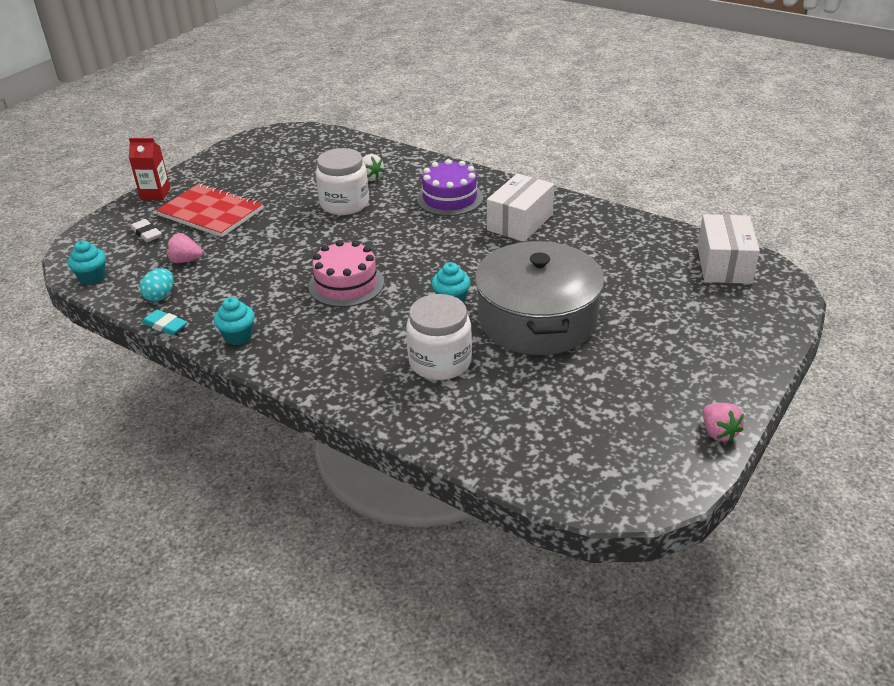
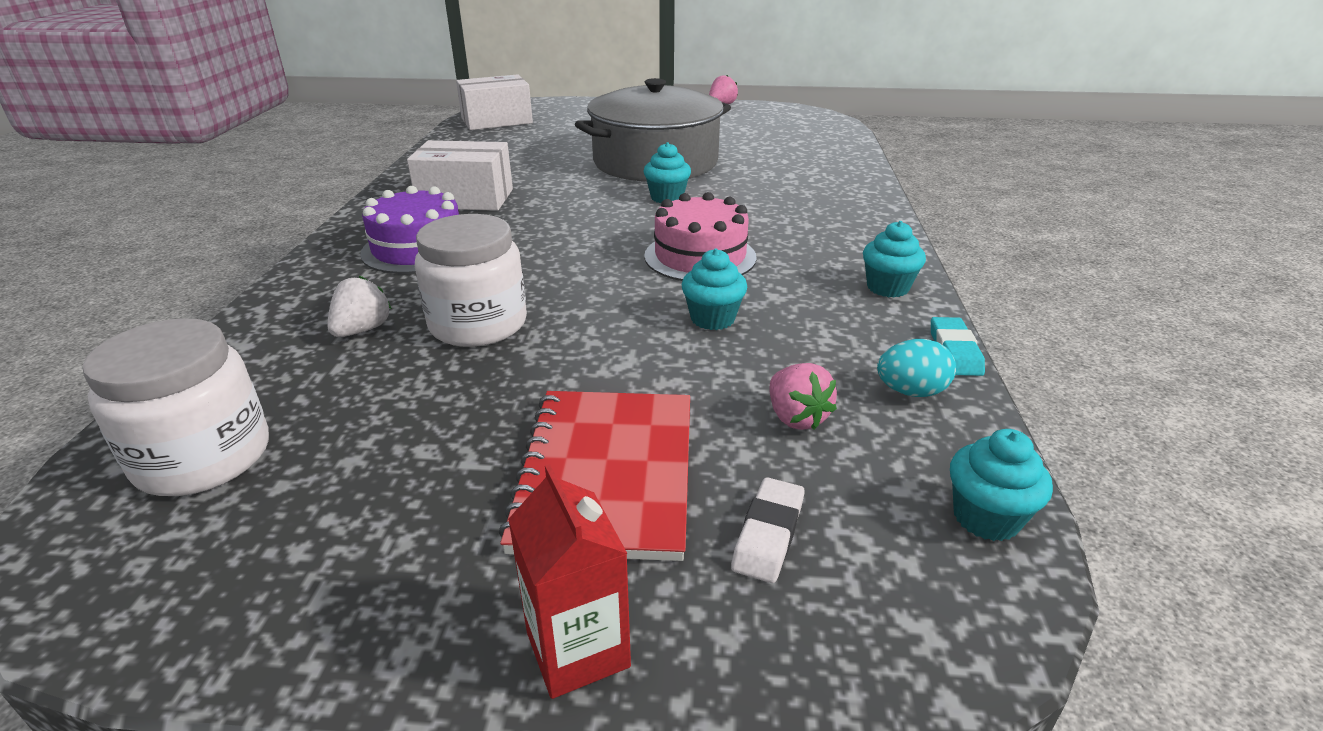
camera: 120 degrees left, 5 degrees down
white jar [406,294,472,380] -> white jar moved to [83,318,269,496]
none -> turquoise cupcake [681,249,747,330]

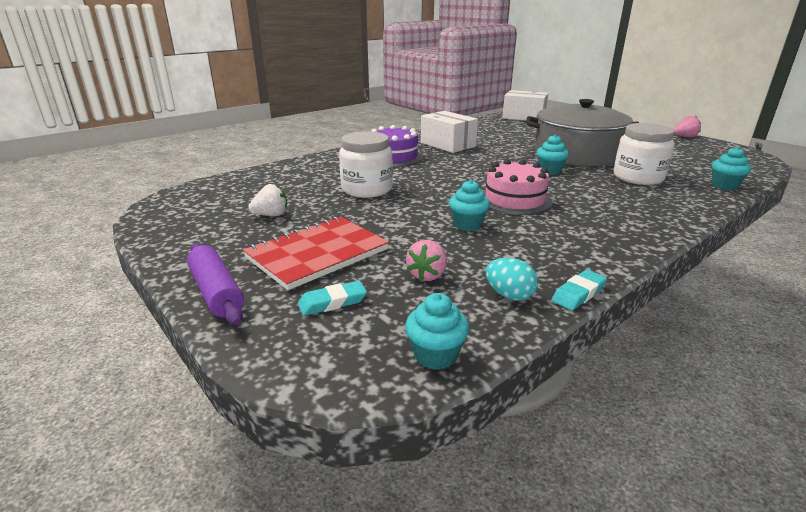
camera: 45 degrees right, 5 degrees down
white jar [83,318,269,496] -> white jar moved to [614,123,675,185]
white strawberry [327,276,392,337] -> white strawberry moved to [248,184,287,216]
red carton [508,464,631,699] -> purple rolling pin [187,243,244,325]
white eraser [731,477,804,583] -> turquoise eraser [298,281,367,316]
turquoise cupcake [863,221,926,298] -> turquoise cupcake moved to [712,147,751,190]

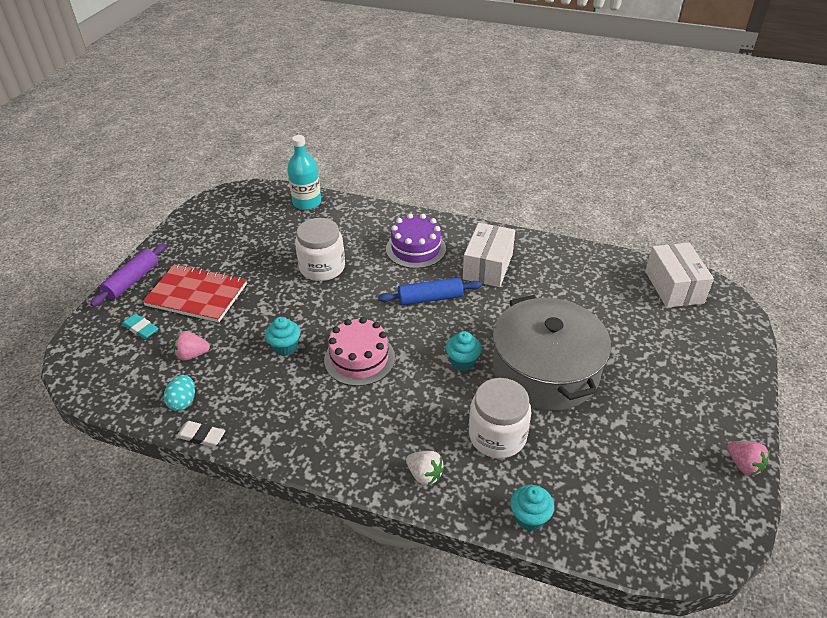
camera: 60 degrees right, 15 degrees up
white strawberry [248,184,287,216] -> white strawberry moved to [406,451,444,486]
turquoise cupcake [405,293,469,370] -> none
turquoise eraser [552,270,607,310] -> white eraser [176,421,225,447]
none -> turquoise bottle [287,135,321,210]
none -> blue rolling pin [378,277,482,305]

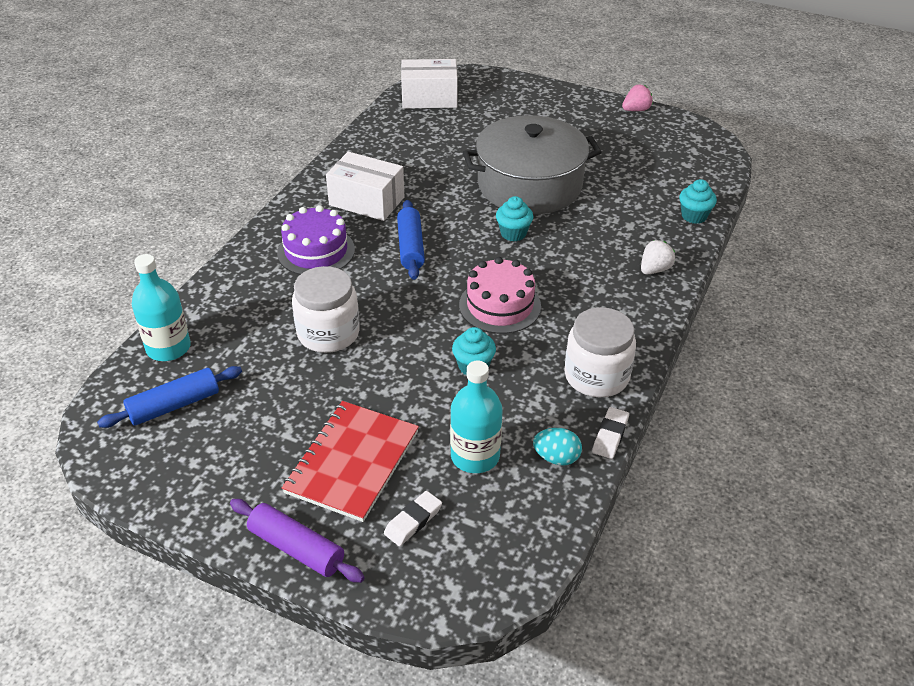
camera: 85 degrees left, 0 degrees up
turquoise eraser [122,314,159,339] -> white eraser [384,491,442,546]
pink strawberry [173,331,210,361] -> turquoise bottle [450,361,503,473]
white jar [469,378,532,458] -> white jar moved to [564,307,636,397]
none -> blue rolling pin [97,366,242,428]

